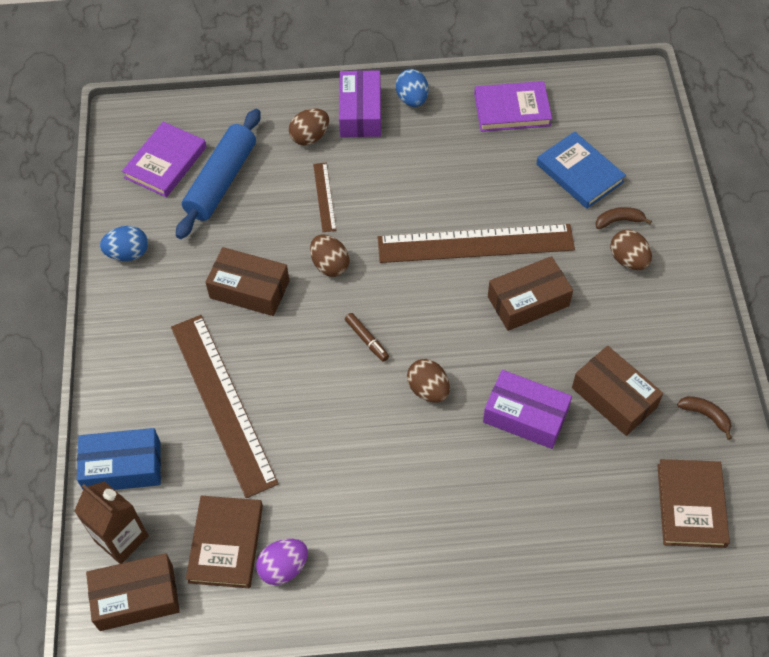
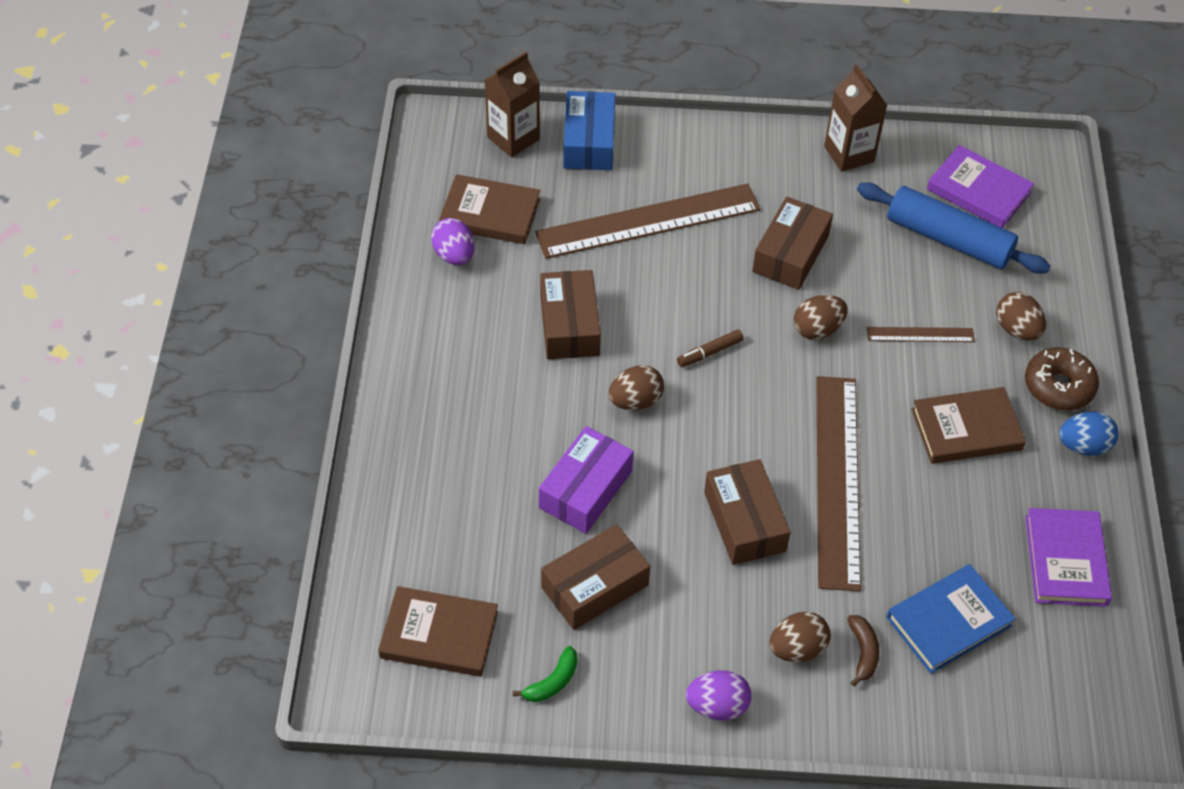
camera: 95 degrees right, 5 degrees down
brown box [86,553,180,631] -> brown box moved to [540,270,601,359]
blue egg [100,226,148,261] -> brown carton [824,64,887,172]
purple box [339,70,381,137] -> brown donut [1025,347,1099,411]
brown banana [677,396,732,440] -> green banana [513,646,578,702]
none -> purple egg [686,670,752,720]
none -> brown book [911,387,1026,464]

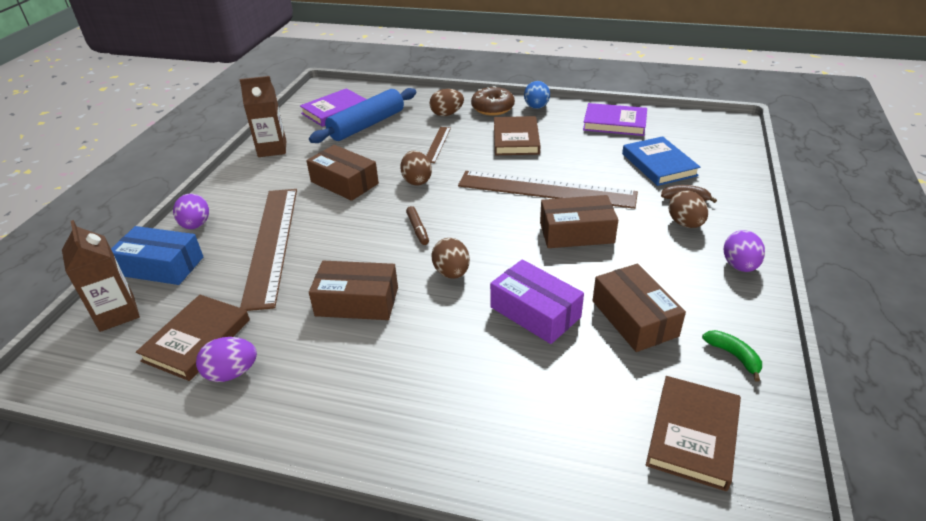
camera: 75 degrees left, 15 degrees down
none -> purple egg [173,194,209,229]

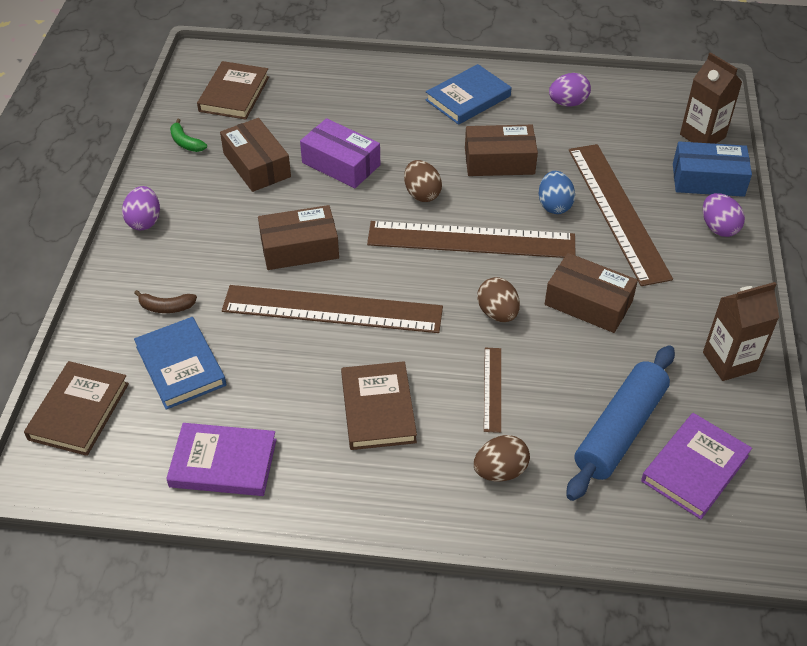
camera: 170 degrees right, 10 degrees up
brown book [136,295,250,381] -> brown book moved to [24,361,129,456]
brown marker [406,206,429,245] -> brown ruler [367,221,576,258]
brown donut [471,86,515,115] -> none
blue egg [524,81,550,109] -> blue egg moved to [539,171,575,214]
brown egg [669,191,708,228] -> none
none -> blue book [426,64,511,125]

